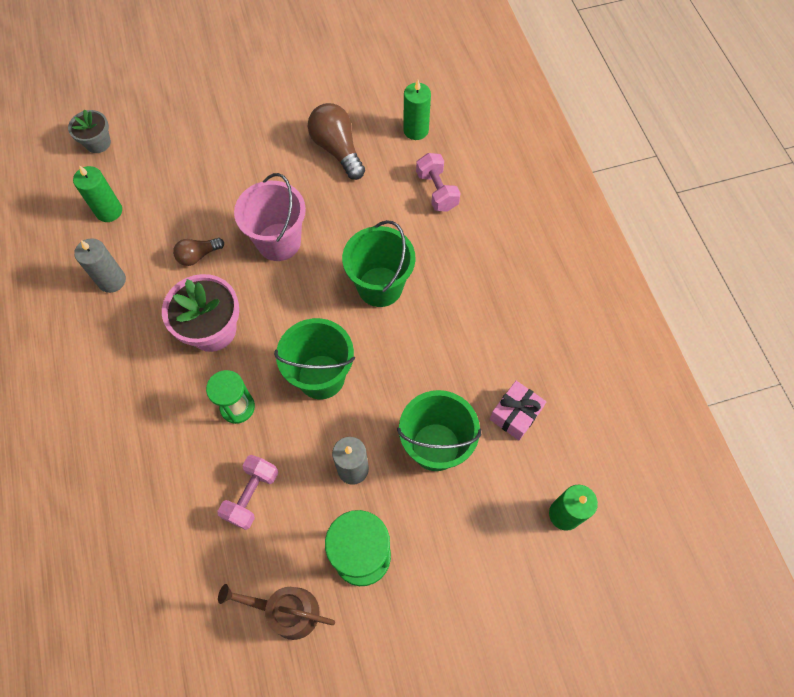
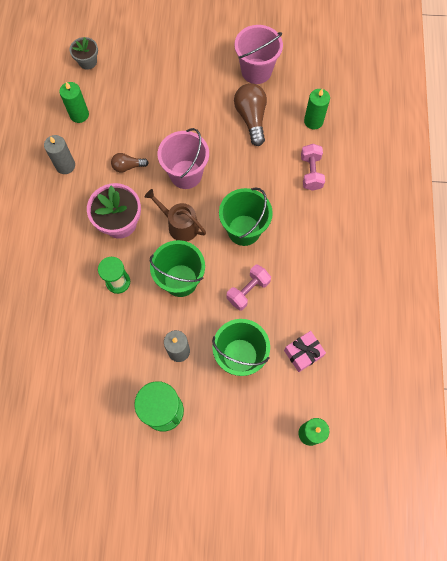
camera: 20 degrees right, 5 degrees up
pink dumbbell [217,455,278,530] -> pink dumbbell moved to [226,265,271,310]
brown watering can [218,584,335,640] -> brown watering can moved to [145,189,206,242]
none -> pink bucket [234,25,283,84]

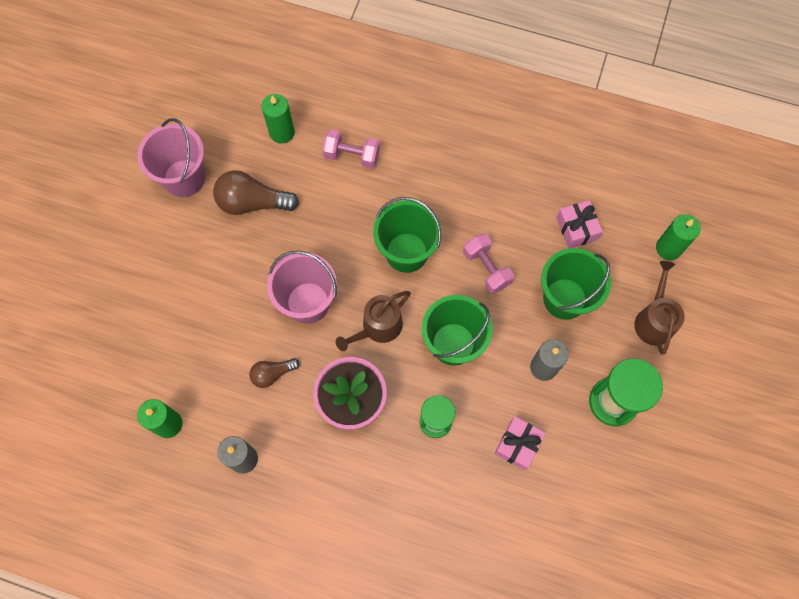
camera: 75 degrees left, 0 degrees up
grey flower pot [70,37,98,70] -> none
brown light bulb [111,153,149,173] -> brown light bulb turned 60 degrees clockwise [249,358,300,388]
none -> pink gift [495,416,546,470]
none -> brown watering can [634,261,685,355]

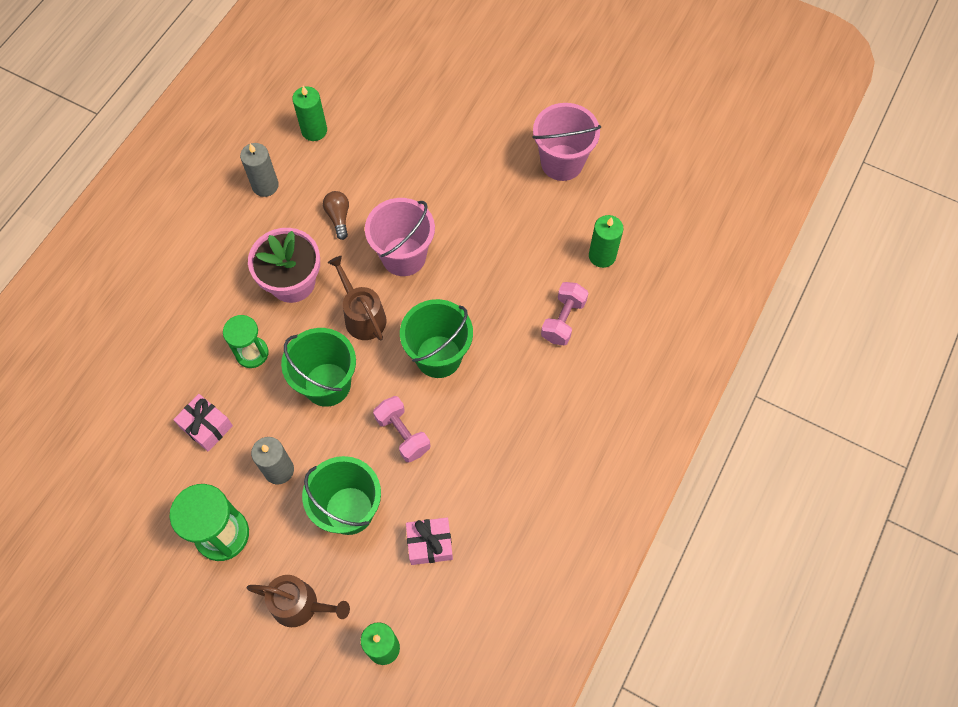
camera: 100 degrees right, 5 degrees down
brown light bulb [213,170,299,215] -> none
pink dumbbell [463,233,514,294] -> pink dumbbell turned 75 degrees clockwise [373,396,430,462]

